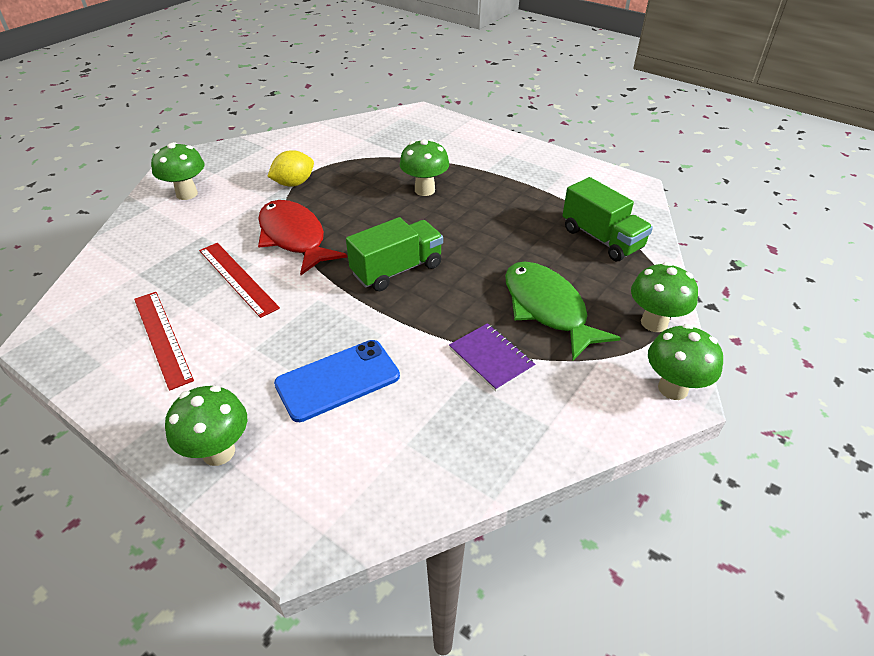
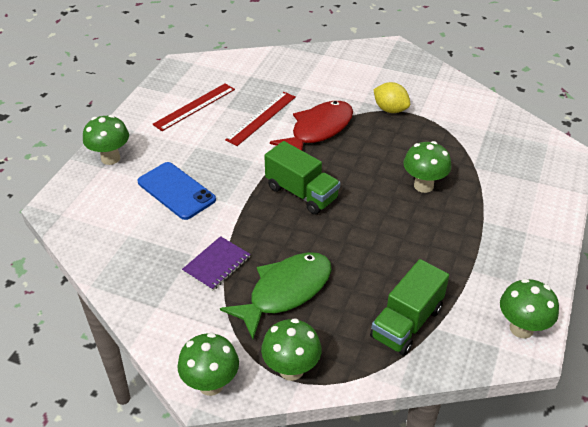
camera: 75 degrees right, 0 degrees up
green mushroom [151,142,204,200] -> green mushroom moved to [500,278,559,339]

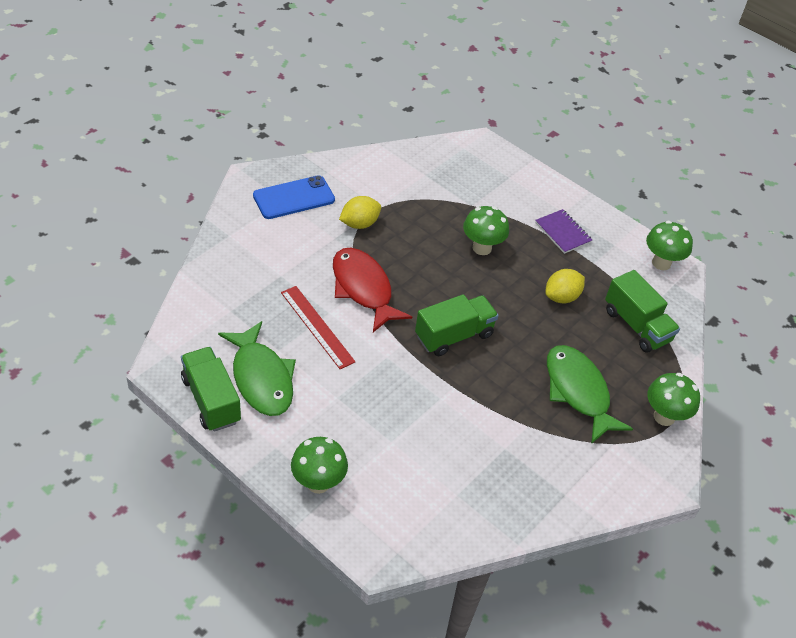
camera: 75 degrees left, 5 degrees up
blue phone [137,162,216,220] -> blue phone moved to [253,175,335,219]
red ruler [152,83,235,131] -> green fish [218,321,296,416]
green mushroom [177,333,239,396] -> none
purple notebook [182,236,251,291] -> purple notebook moved to [535,209,592,254]
none -> green truck [181,347,241,432]
none -> yellow lemon [545,269,585,303]

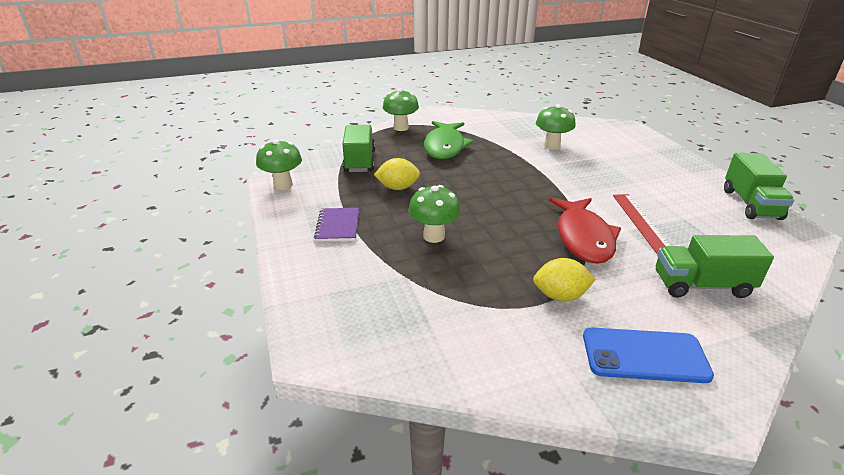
camera: 145 degrees left, 15 degrees down
green fish [218,321,296,416] -> none
green mushroom [291,437,348,494] -> green mushroom moved to [536,104,576,150]
green truck [415,294,499,356] -> green truck moved to [656,235,774,298]

